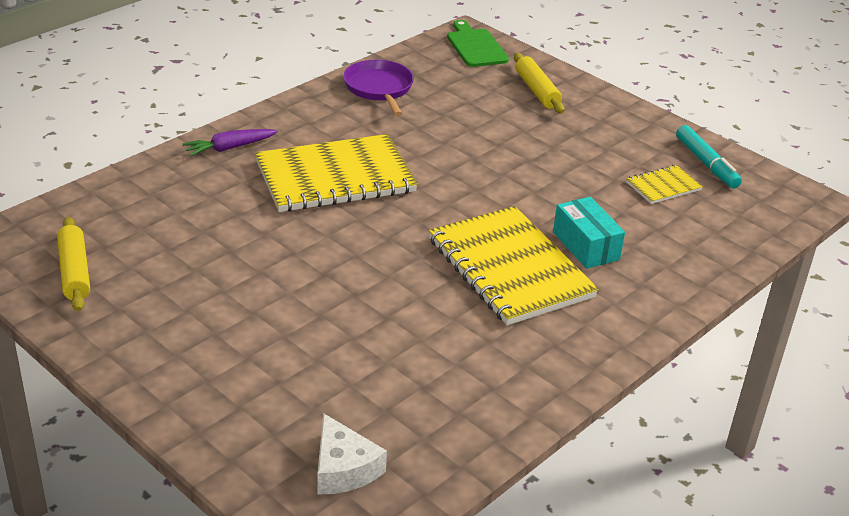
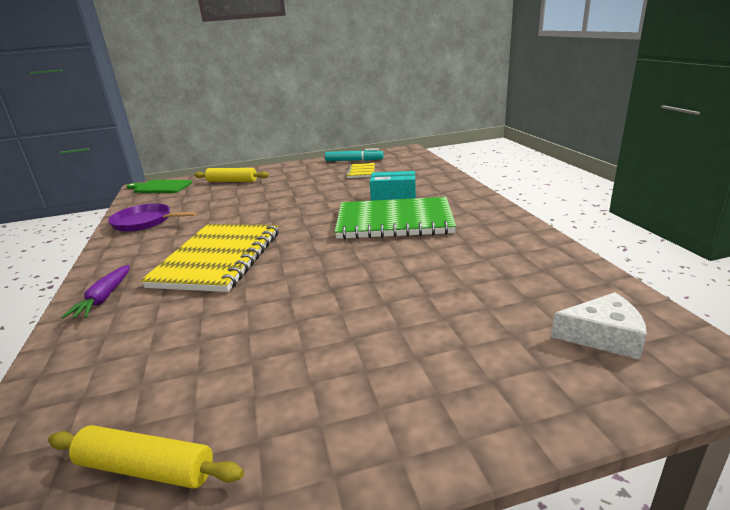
camera: 55 degrees left, 10 degrees down
yellow notebook [429,206,599,325] -> green notebook [335,197,456,239]

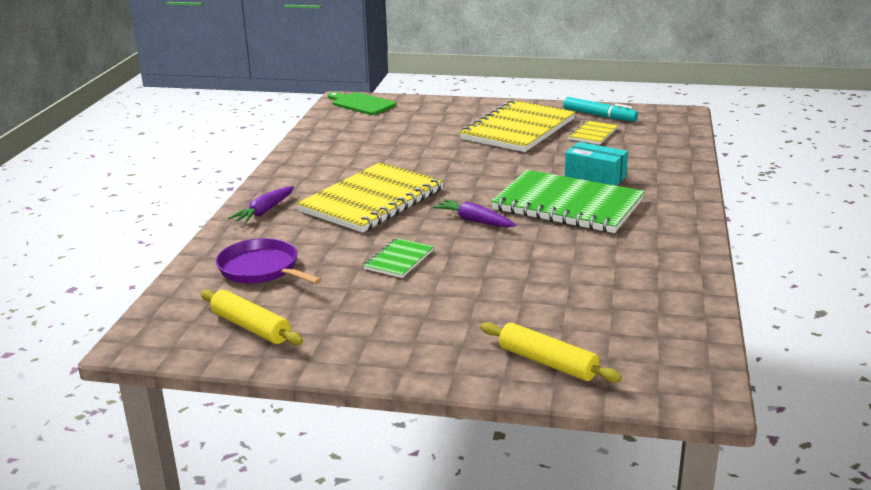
camera: 25 degrees right, 0 degrees up
purple pan [108,203,197,232] -> purple pan moved to [216,238,322,284]
yellow rolling pin [194,168,269,182] -> yellow rolling pin moved to [480,322,622,383]
white cheese [551,292,647,360] -> none
none -> green notebook [363,238,434,278]
none -> purple carrot [433,199,516,227]
none -> yellow notebook [459,100,576,152]

